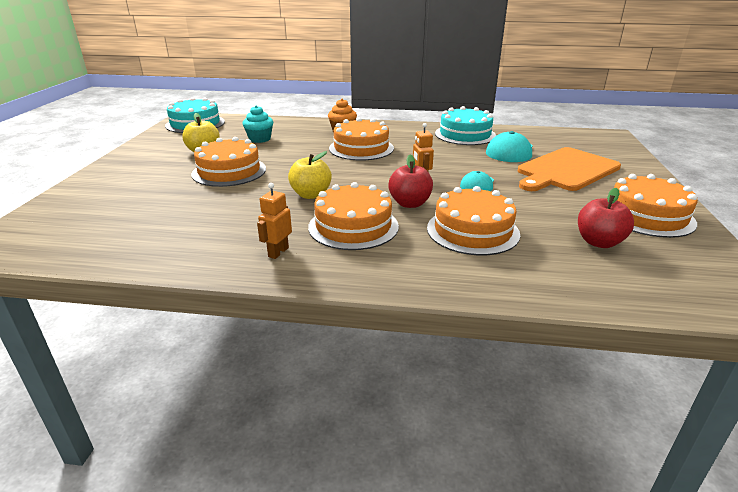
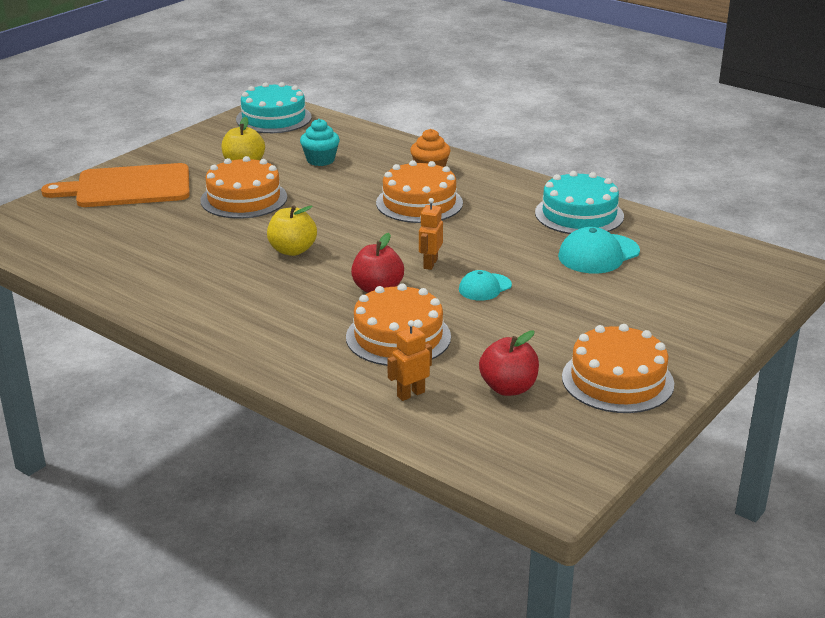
camera: 30 degrees right, 0 degrees up
orange robot [257,183,292,259] -> orange robot moved to [387,320,432,401]
orange cake [308,182,399,250] -> none
orange cutting board [518,147,621,191] -> orange cutting board moved to [41,163,190,207]

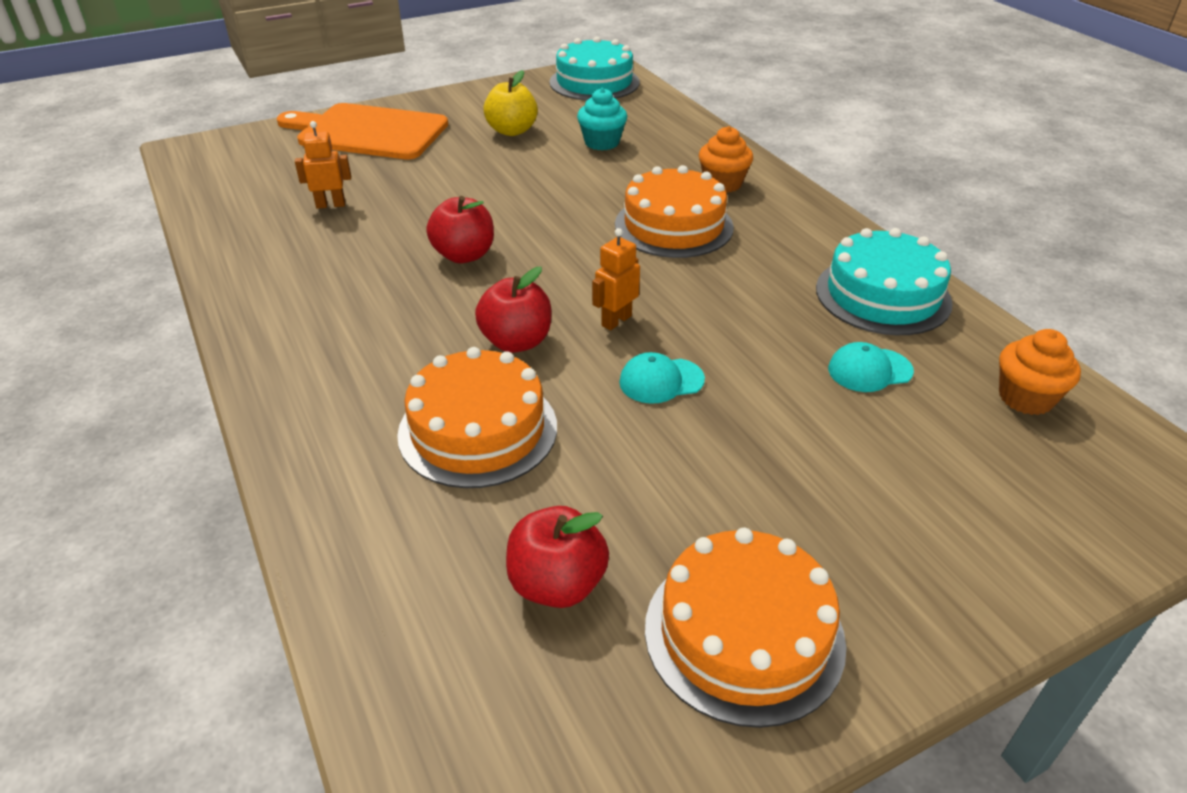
camera: 25 degrees right, 10 degrees up
orange cake [200,156,287,219] -> none
yellow apple [267,205,317,256] -> red apple [426,196,494,263]
orange robot [387,320,432,401] -> orange robot moved to [295,121,351,209]
turquoise cap [558,227,640,273] -> turquoise cap [828,342,914,392], size x0.62
none -> orange cupcake [999,329,1081,415]

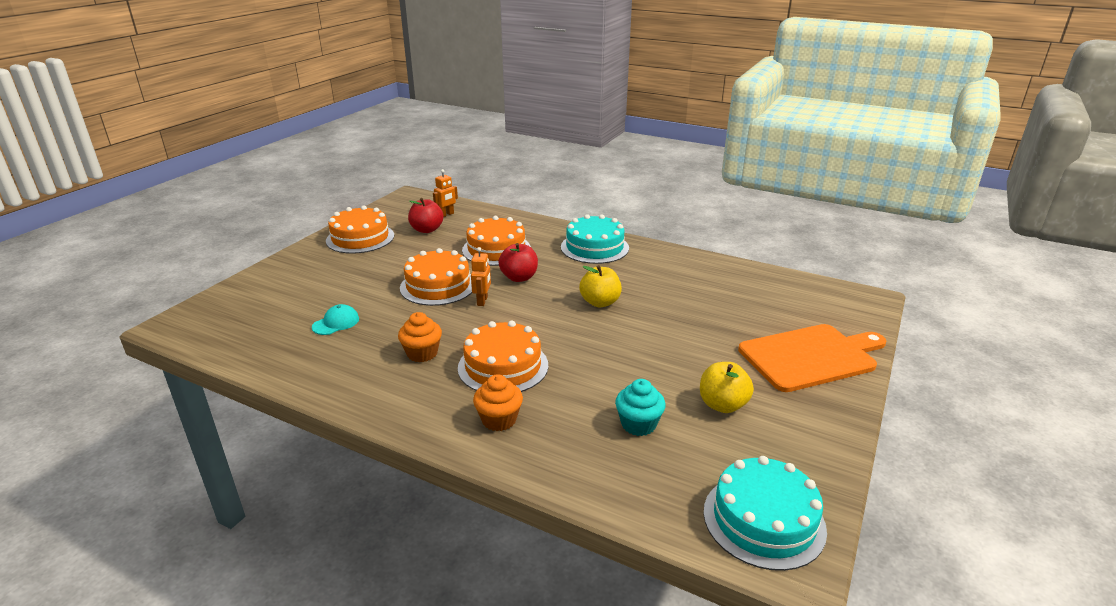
camera: 145 degrees right, 10 degrees down
orange robot [295,121,351,209] -> orange robot moved to [433,169,458,217]
red apple [426,196,494,263] -> yellow apple [579,265,622,307]
turquoise cap [619,352,705,404] -> orange cake [400,248,472,306]
turquoise cake [816,228,953,335] -> turquoise cake moved to [561,214,629,264]
orange cupcake [999,329,1081,415] -> orange cupcake moved to [398,312,442,362]

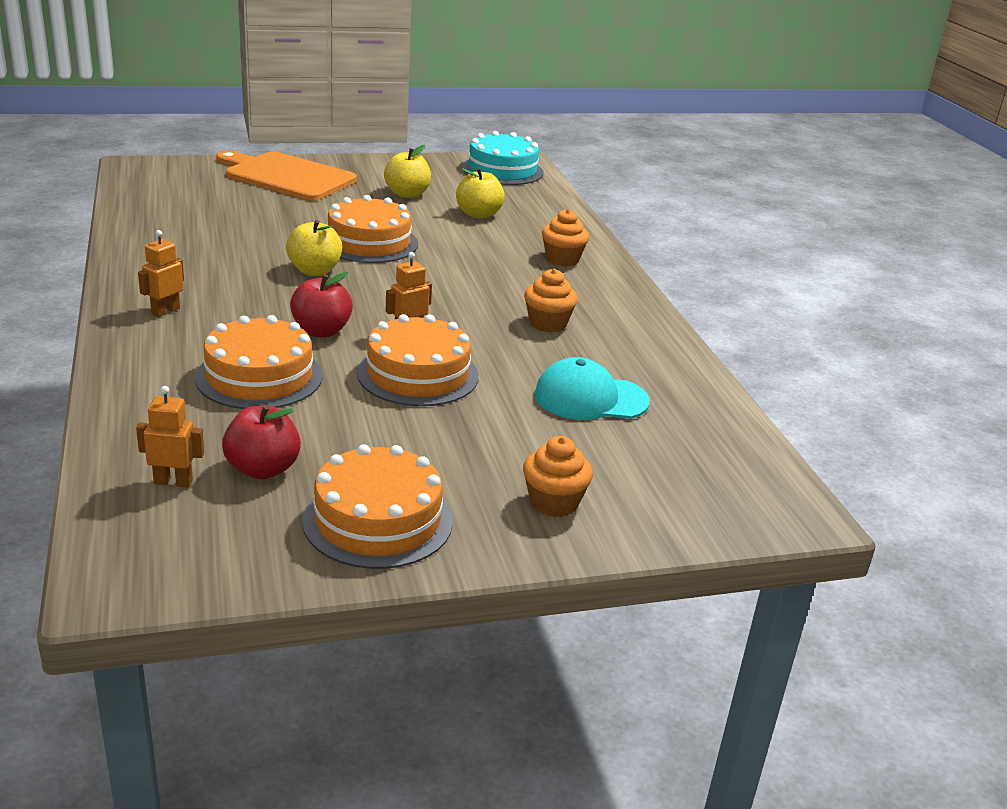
camera: 135 degrees left, 0 degrees up
turquoise cap [312,304,359,335] -> turquoise cap [535,357,650,420], size x1.62
orange cake [458,320,548,392] -> orange cake moved to [327,195,418,263]
turquoise cake [561,214,629,264] -> orange robot [138,230,184,317]
turquoise cupcake [615,379,666,436] -> yellow apple [456,168,505,219]
none -> orange cupcake [523,436,593,517]

